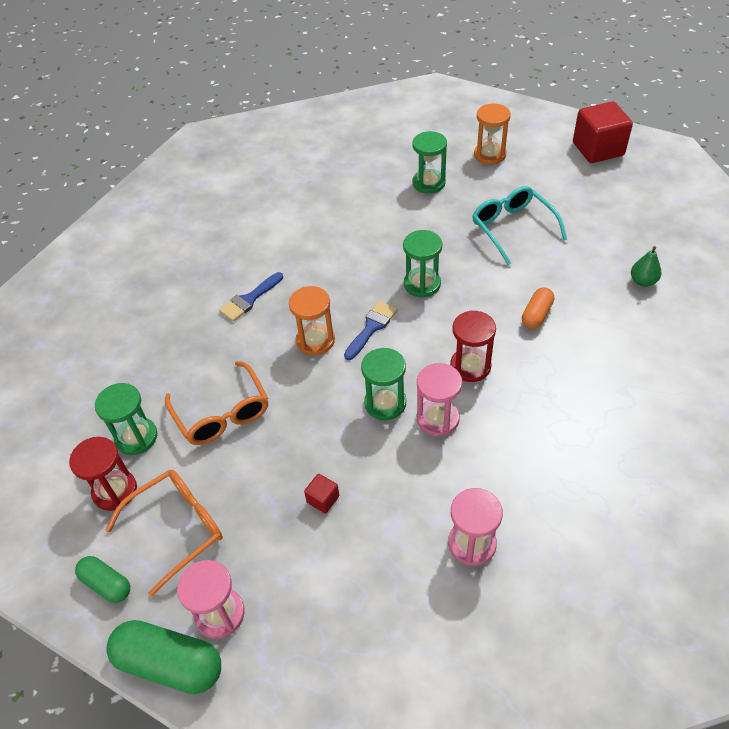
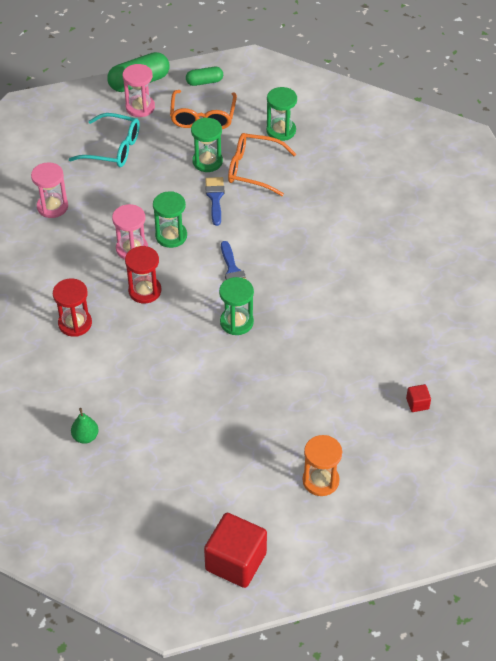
camera: 130 degrees right, 0 degrees up
red hourglass [69,437,137,511] -> red hourglass moved to [53,278,92,337]
blue brush [219,272,283,322] -> blue brush moved to [205,177,225,226]
orange hourglass [289,286,335,355] -> none
red cube [304,474,339,513] -> red cube moved to [406,384,431,412]
green hourglass [412,131,447,194] -> green hourglass moved to [191,118,223,172]
turquoise glasses [473,186,567,265] -> turquoise glasses moved to [69,113,140,167]
orange capsule [522,287,554,329] -> none

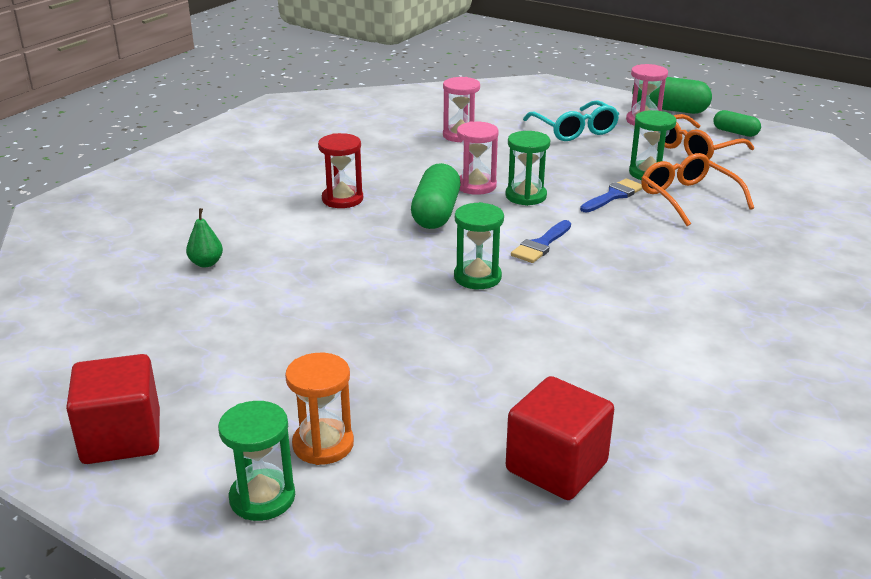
camera: 50 degrees right, 20 degrees down
red hourglass [125,246,161,303] -> green capsule [411,163,460,229]
green hourglass [266,87,297,141] -> green hourglass moved to [218,401,295,521]
red cube [406,384,431,412] -> red cube [506,376,614,500], size x2.27

